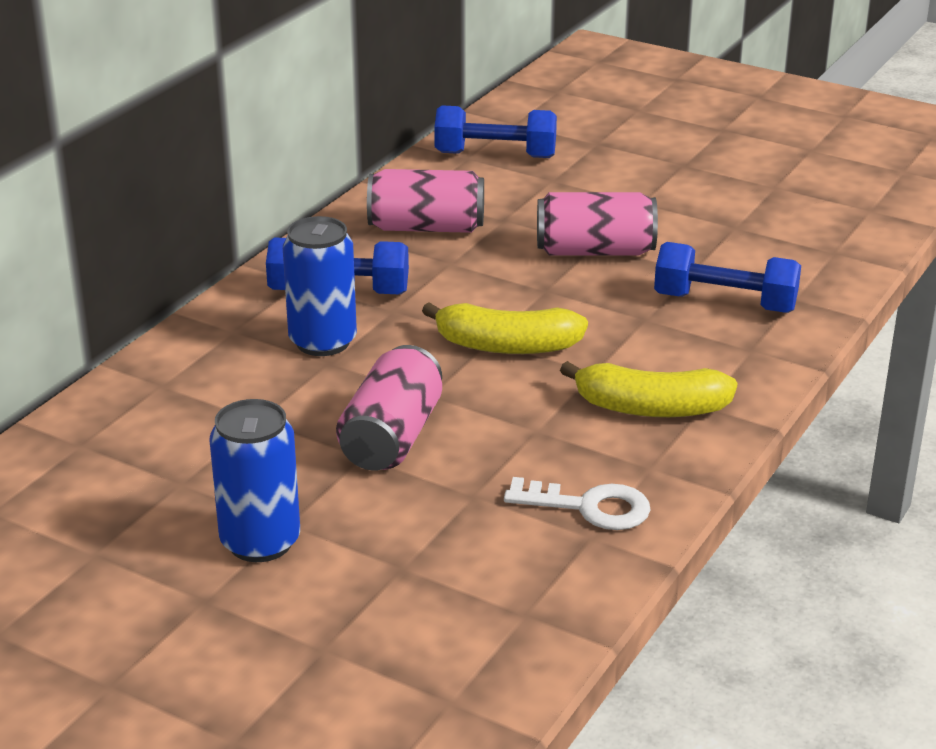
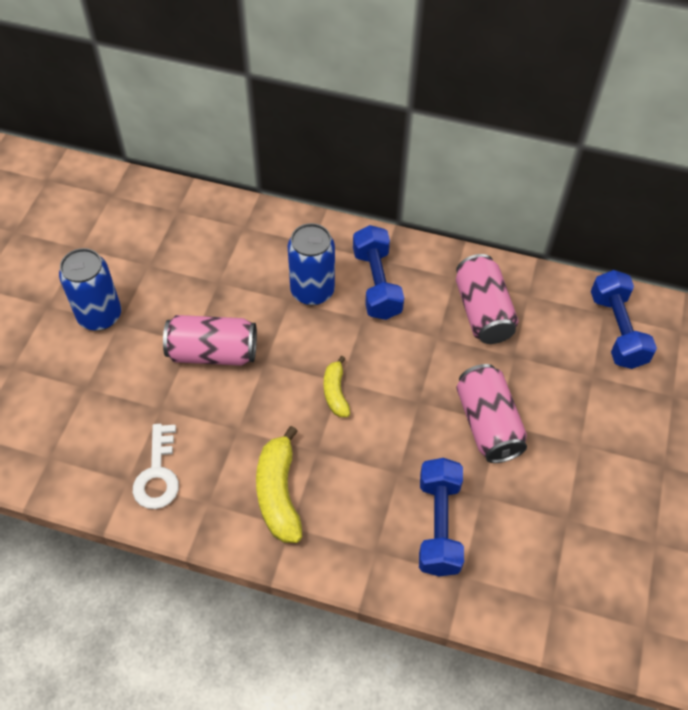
camera: 75 degrees right, 25 degrees up
yellow banana [422,302,588,354] -> yellow banana [324,356,350,417], size x0.60

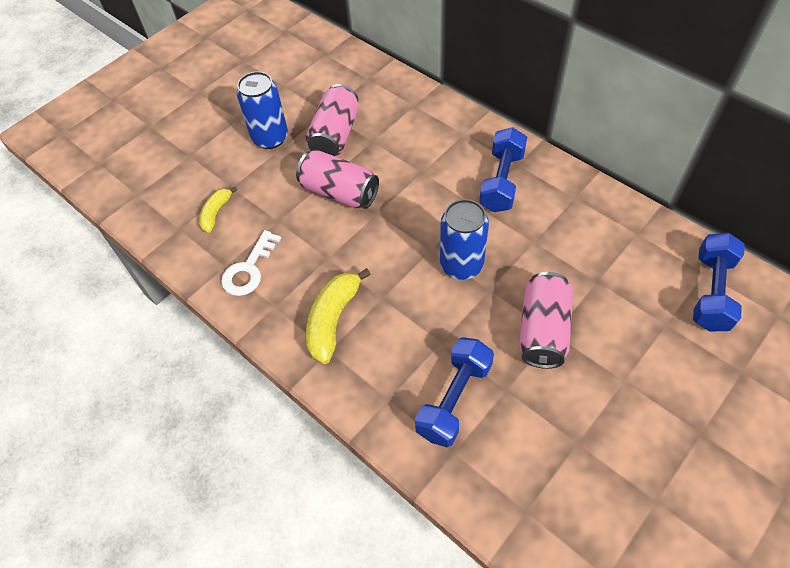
camera: 30 degrees right, 0 degrees up
blue can [288,223,335,305] -> blue can moved to [440,199,489,280]
yellow banana [324,356,350,417] -> yellow banana moved to [199,187,237,233]
pink can [456,254,518,344] -> pink can moved to [306,84,359,156]

